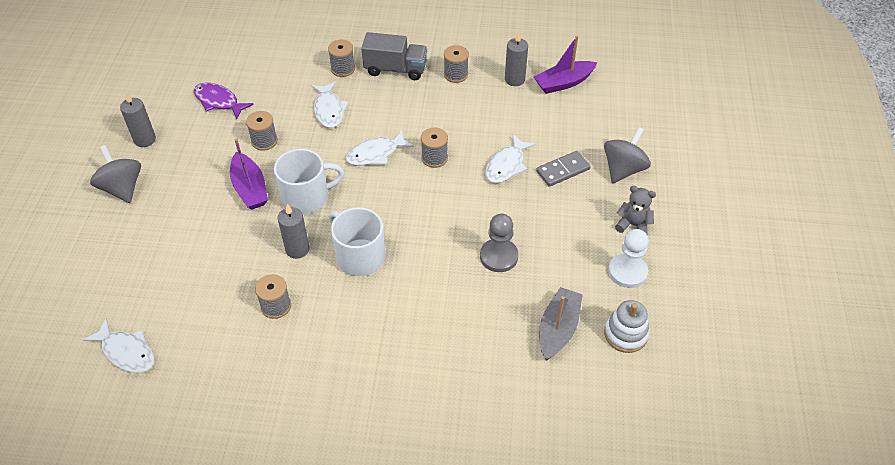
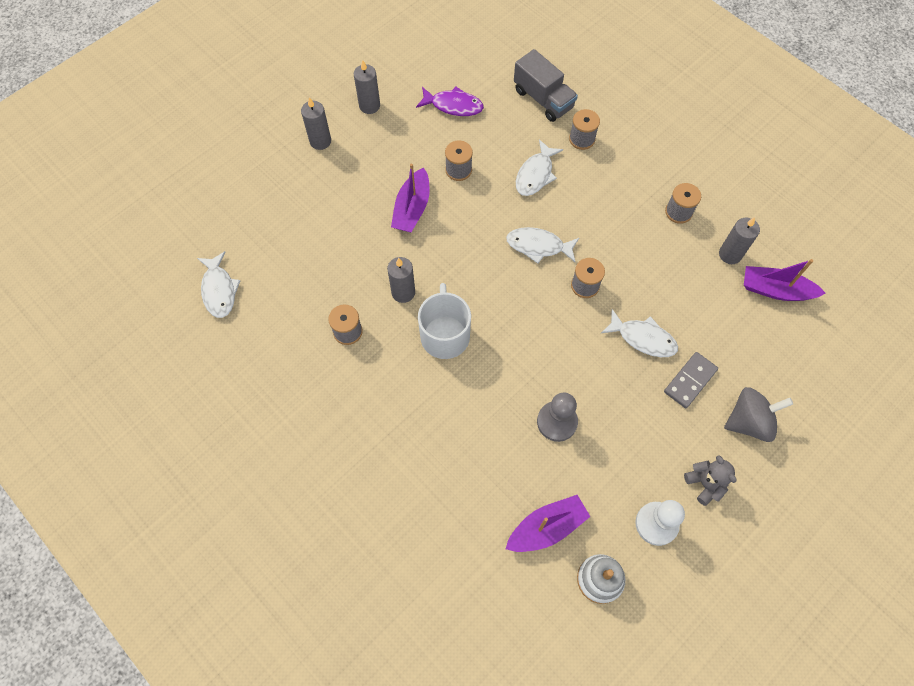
camera: 40 degrees right, 15 degrees up
grey spinning top [90,145,141,203] -> grey candle [301,97,331,150]
purple fish [194,83,254,120] -> purple fish turned 120 degrees clockwise [416,87,484,116]
white mug [274,149,344,214] -> none
grey truck [361,32,427,80] -> grey truck moved to [514,49,578,122]
white fish [486,134,536,183] -> white fish turned 135 degrees counterclockwise [601,309,678,357]
grey domino [536,151,591,187] -> grey domino turned 60 degrees counterclockwise [664,352,718,408]
grey boat [539,287,583,361] -> purple boat [506,495,591,552]

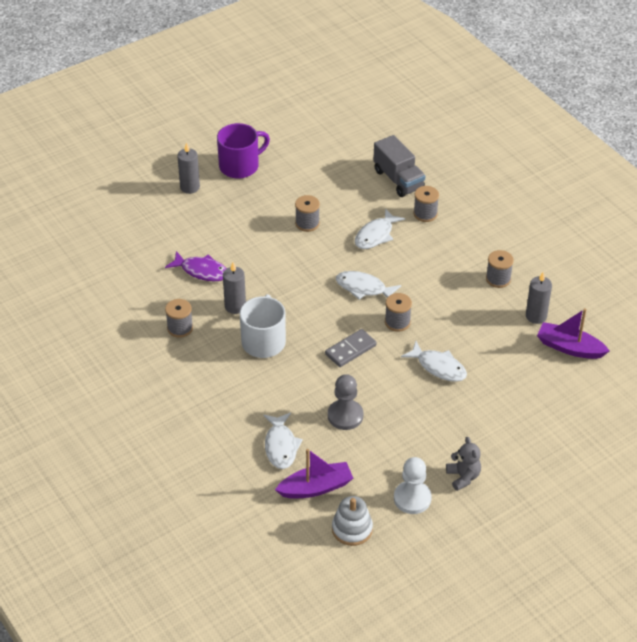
camera: 10 degrees right, 20 degrees down
white fish [197,251,241,318] -> white fish moved to [263,413,303,469]
grey candle [354,60,380,114] -> purple mug [217,123,270,178]
purple boat [391,164,430,232] -> none
purple fish [416,87,484,116] -> purple fish moved to [165,251,227,281]
grey domino [664,352,718,408] -> grey domino moved to [325,329,377,367]
grey spinning top [724,387,793,442] -> none

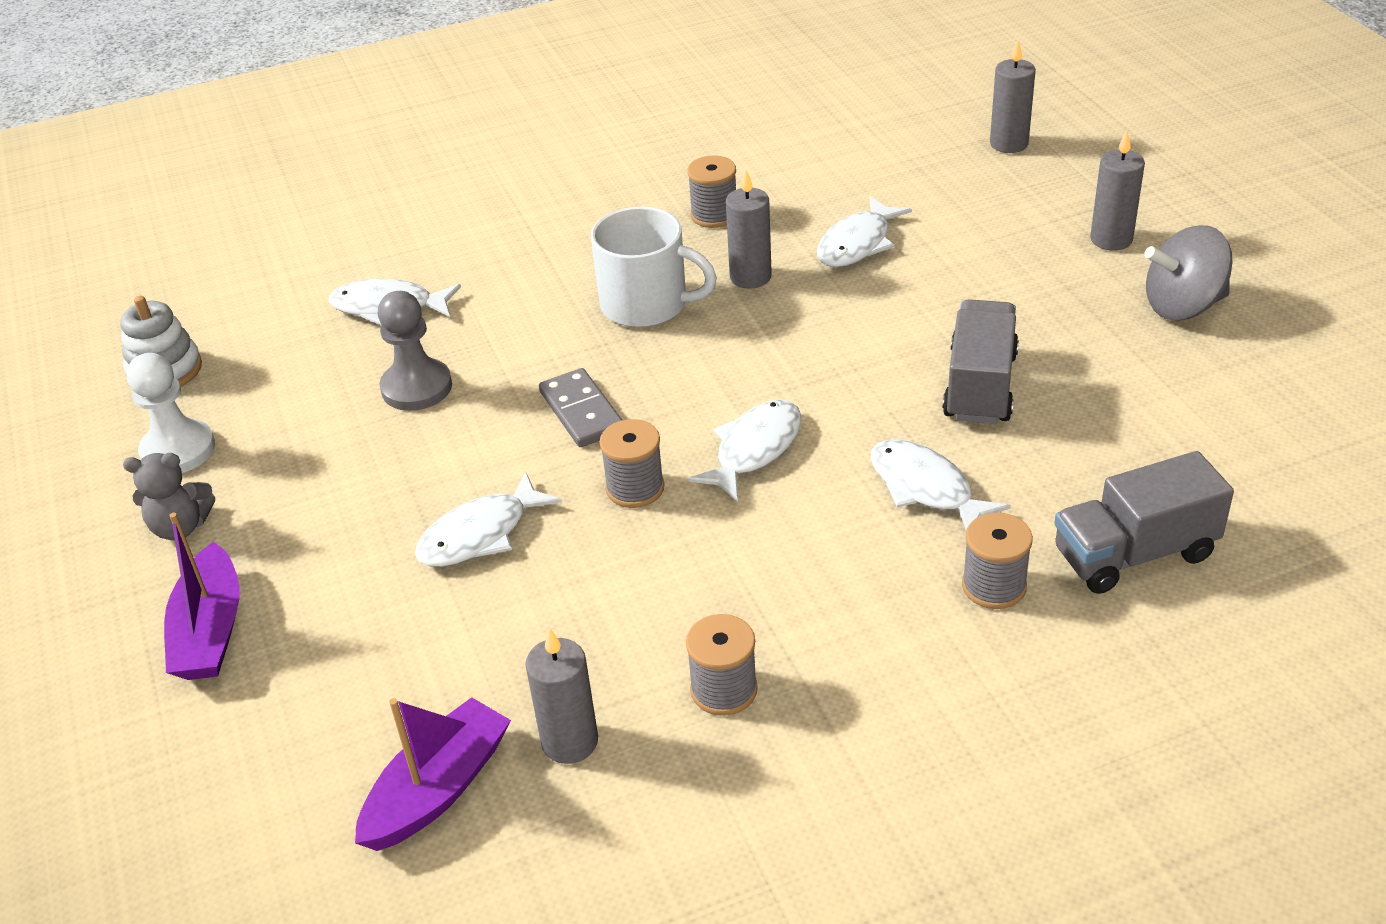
camera: 105 degrees right, 5 degrees down
purple fish [165,251,227,281] -> white fish [817,196,912,267]
purple mug [217,123,270,178] -> grey spinning top [1144,225,1232,320]
purple boat [275,449,353,499] -> purple boat moved to [164,513,240,680]
grey spool [295,195,320,232] -> grey truck [943,299,1019,424]
none -> grey candle [990,40,1036,153]

